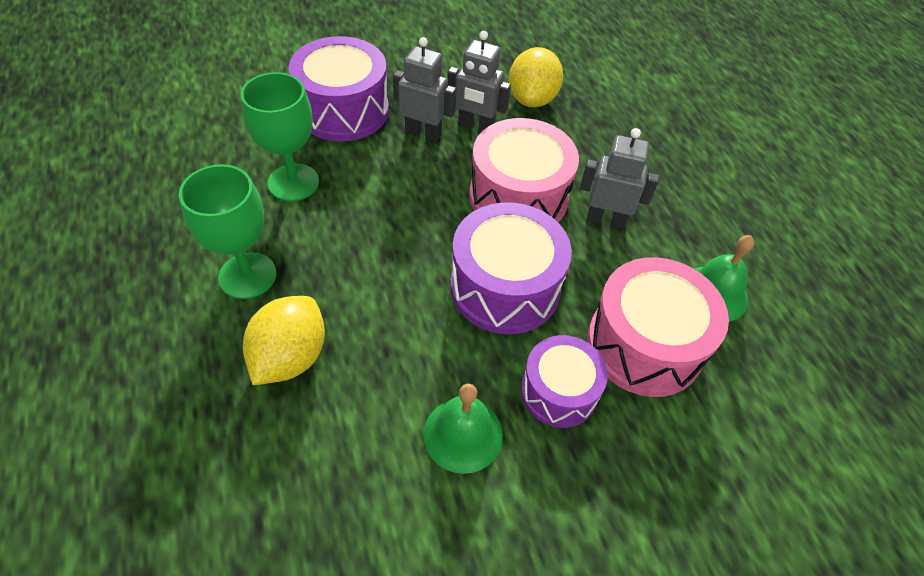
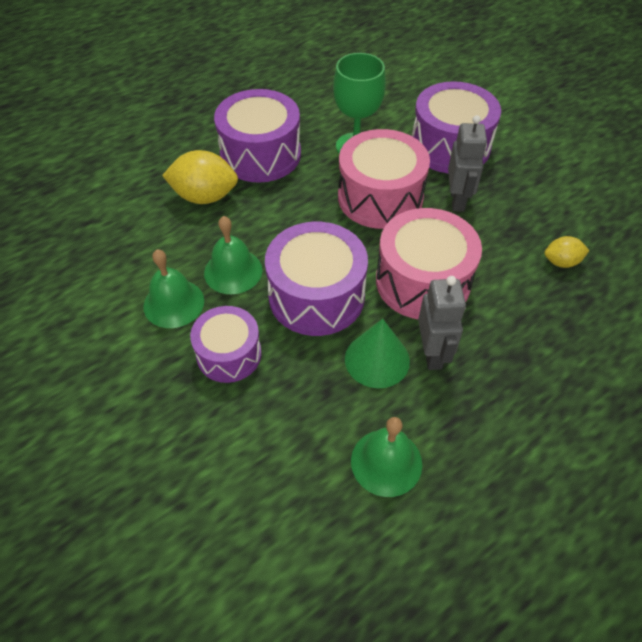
camera: 75 degrees right, 0 degrees up
green goblet [179,164,276,299] -> purple drum [214,89,301,183]
grey robot [447,31,511,132] -> none
yellow lemon [509,47,563,107] -> yellow lemon [544,236,589,268], size x0.56
pink drum [588,257,729,397] -> pink drum moved to [338,129,430,229]
none -> green bell [204,216,262,294]
none -> green cone [345,319,410,388]

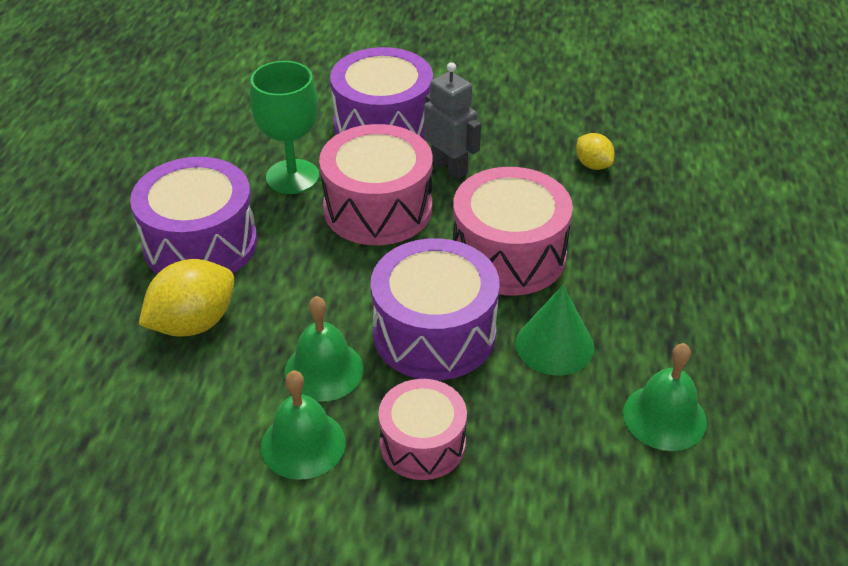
camera: 45 degrees left, 10 degrees down
purple drum [190,306,262,383] -> pink drum [378,379,467,480]
grey robot [418,276,466,370] -> none
yellow lemon [544,236,589,268] -> yellow lemon turned 75 degrees counterclockwise [576,133,615,170]

